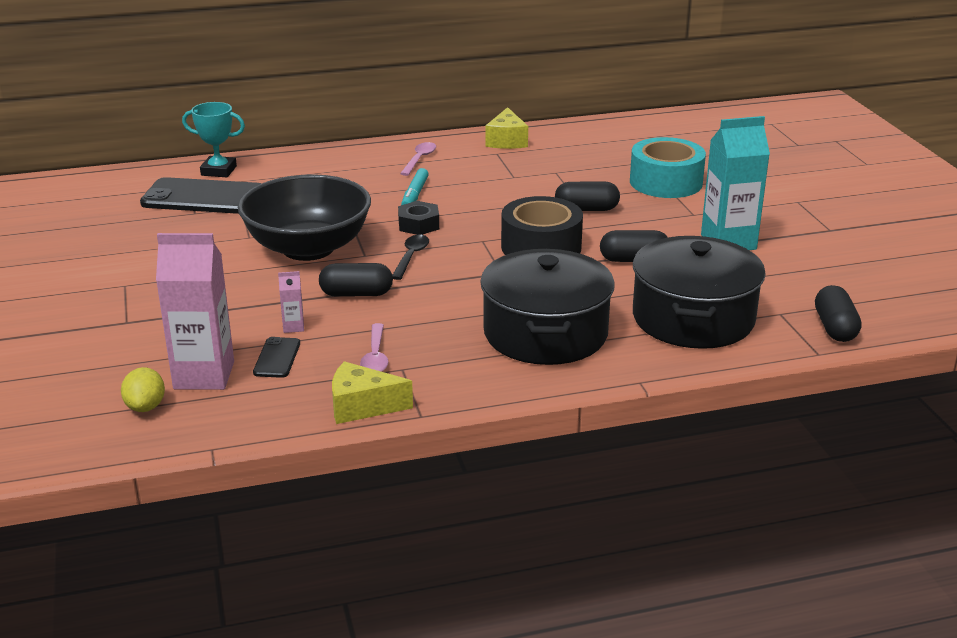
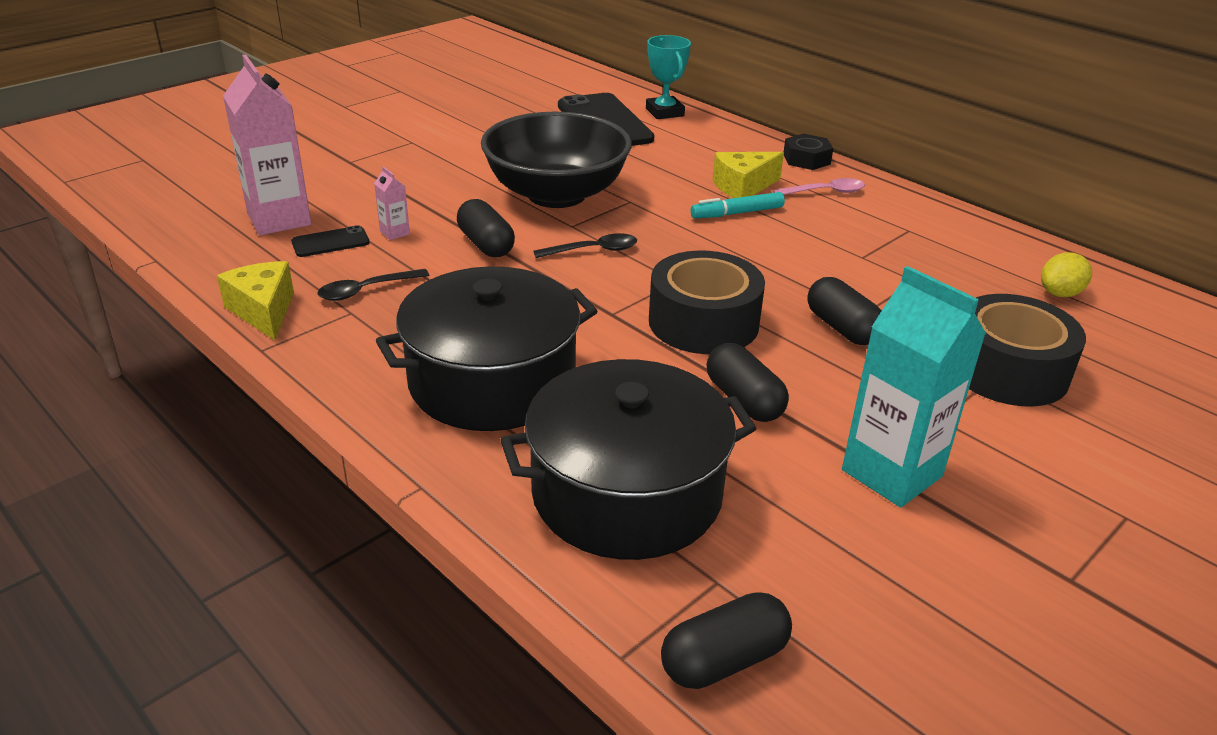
camera: 60 degrees right, 5 degrees up
yellow lemon [121,367,165,412] -> yellow lemon moved to [1041,252,1092,297]
pink spoon [360,323,389,372] -> black spoon [317,269,429,301]
black nut [398,201,439,235] -> black nut moved to [784,134,833,170]
yellow cheese [485,107,528,149] -> yellow cheese moved to [713,152,784,198]
turquoise tape [630,137,706,198] -> black tape [969,294,1086,406]

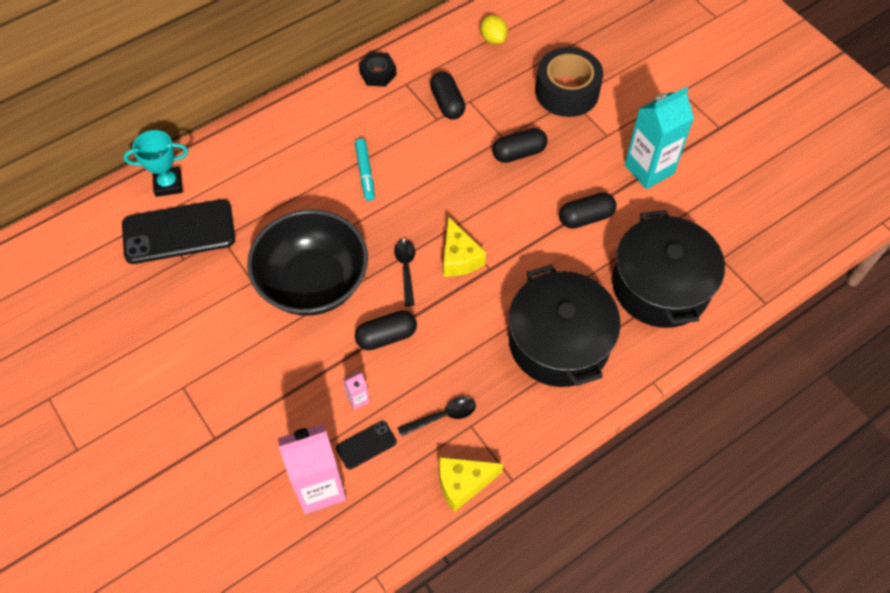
camera: 80 degrees left, 25 degrees up
black phone [291,225,370,257] -> black phone turned 75 degrees clockwise [336,421,397,470]
black spoon [317,269,429,301] -> black spoon turned 90 degrees counterclockwise [397,396,476,436]
black tape [649,250,765,354] -> none
black capsule [661,592,792,689] -> black capsule moved to [430,72,466,119]
yellow cheese [713,152,784,198] -> yellow cheese moved to [443,217,486,277]
pink spoon [773,178,865,195] -> none
black nut [784,134,833,170] -> black nut moved to [359,52,397,87]

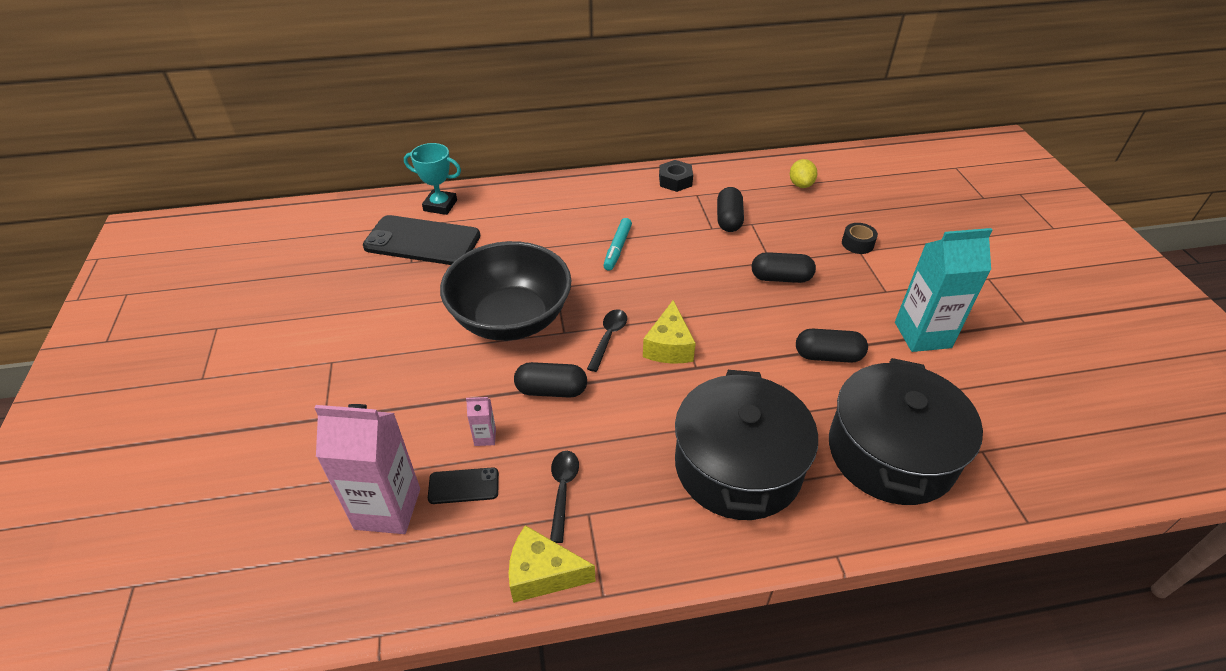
camera: 25 degrees right, 15 degrees down
black spoon [397,396,476,436] -> black spoon turned 90 degrees counterclockwise [550,451,579,543]
black tape [535,47,603,117] -> black tape [842,223,878,254], size x0.45

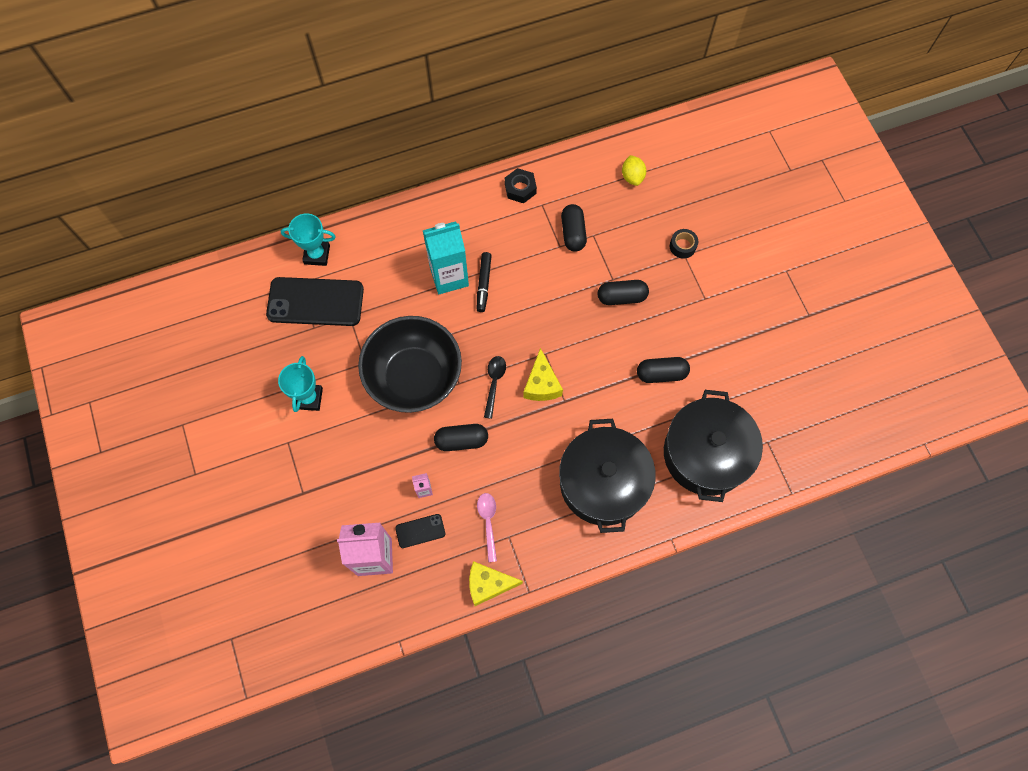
camera: 10 degrees left, 25 degrees up
black spoon [550,451,579,543] -> pink spoon [477,493,497,562]
turquoise marker [603,218,632,271] -> black marker [477,252,492,312]
turquoise carton [895,228,992,352] -> turquoise carton moved to [423,221,469,294]
none -> turquoise trophy [278,356,323,412]

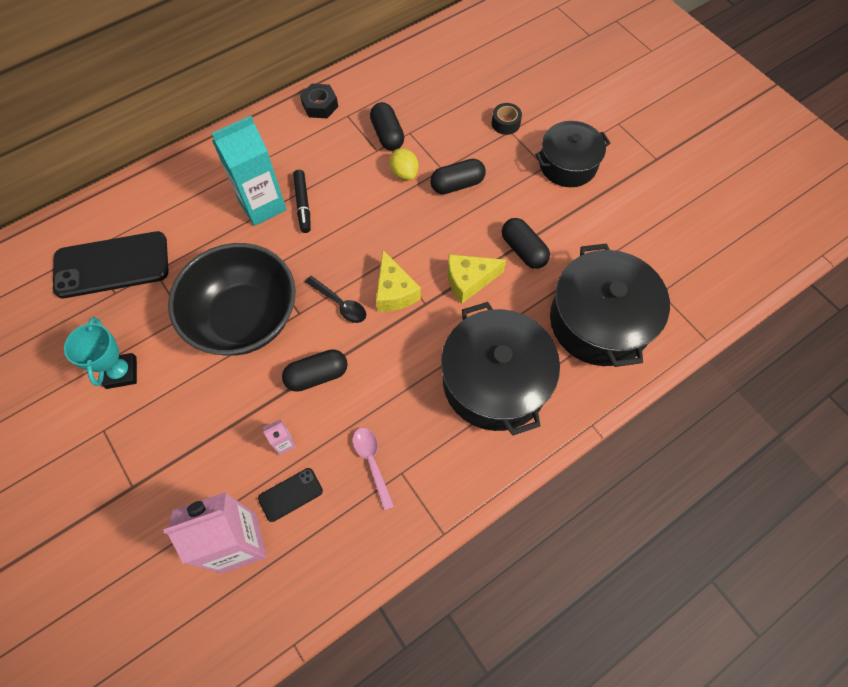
camera: 15 degrees left, 5 degrees down
turquoise trophy [281,213,336,266] -> none
yellow cheese [469,561,523,606] -> yellow cheese moved to [448,254,506,304]
black spoon [484,356,506,419] -> black spoon turned 135 degrees clockwise [305,276,366,323]
yellow lemon [622,155,646,186] -> yellow lemon moved to [390,148,419,180]
black capsule [637,357,690,383] -> black capsule turned 75 degrees clockwise [502,218,550,269]
none -> black pot [535,121,611,187]

